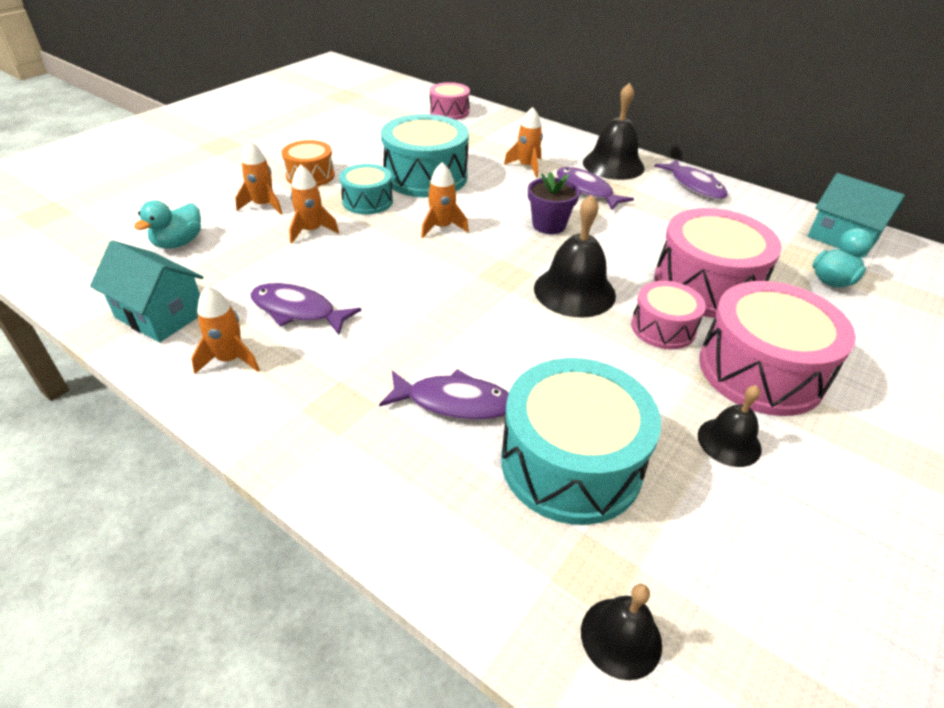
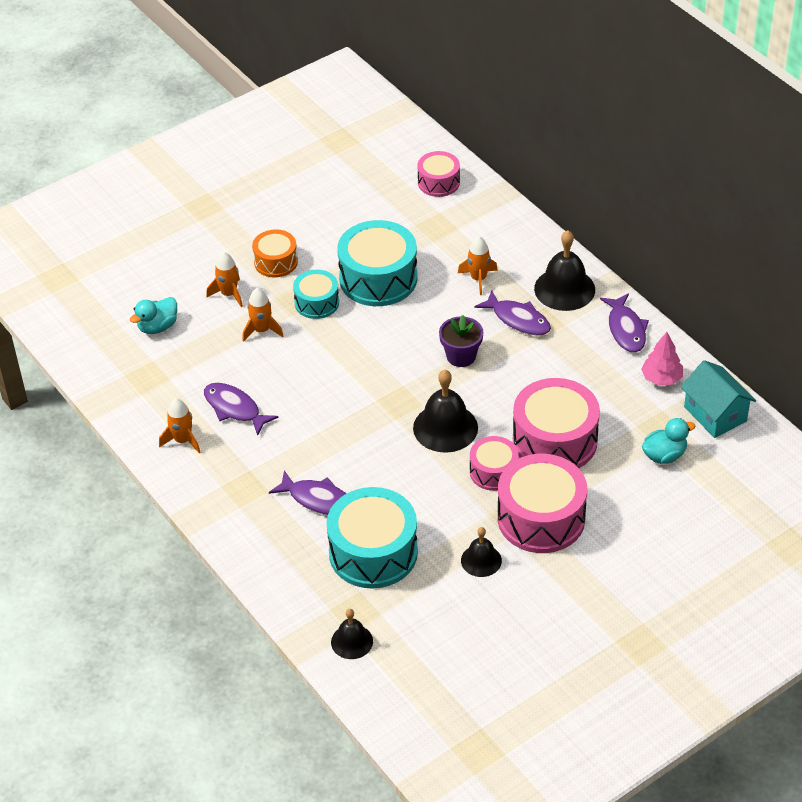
camera: 20 degrees right, 5 degrees up
turquoise house [90,240,203,342] -> none
orange rocket [421,162,469,238] -> none
purple fish [557,167,634,210] -> purple fish turned 150 degrees clockwise [474,291,551,336]
none -> pink tree [641,332,683,386]

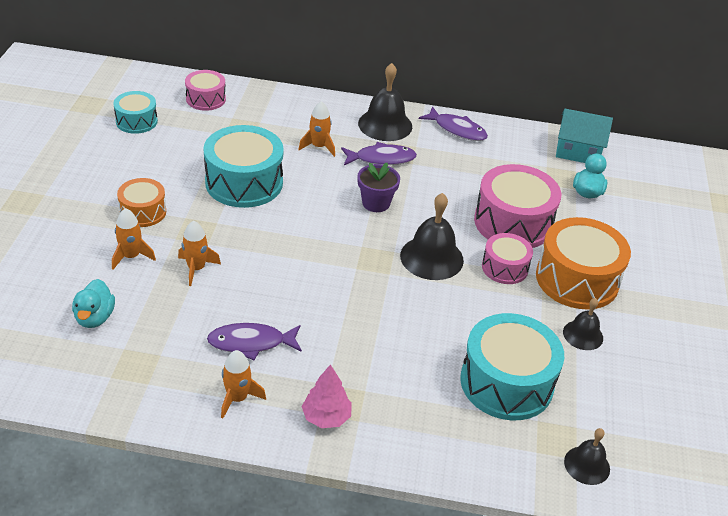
camera: 50 degrees left, 5 degrees down
purple fish [269,470,347,515] -> none
turquoise drum [293,270,339,319] -> turquoise drum moved to [113,91,158,134]
pink drum [497,454,587,553] -> orange drum [536,217,631,309]
pink tree [641,332,683,386] -> pink tree moved to [302,364,352,428]

